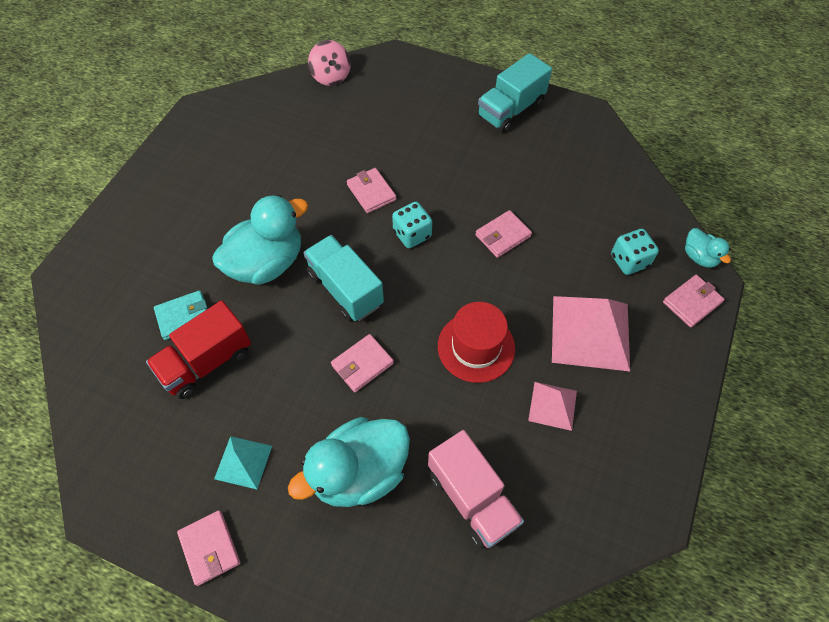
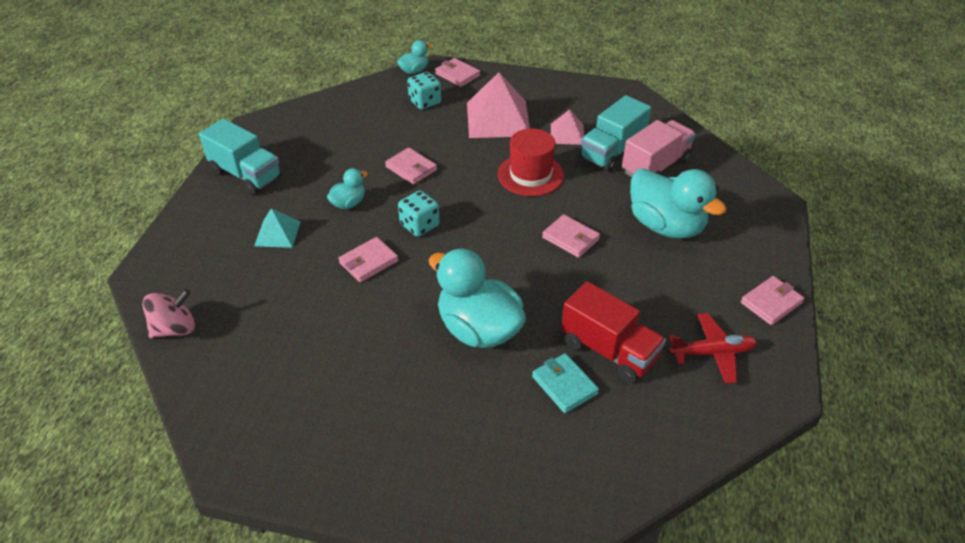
camera: 100 degrees left, 15 degrees down
turquoise pyramid [214,436,272,489] -> turquoise pyramid moved to [254,208,301,248]
turquoise truck [303,235,384,321] -> turquoise truck moved to [580,95,651,172]
none -> turquoise duck [327,168,368,209]
none -> red plane [668,313,758,384]

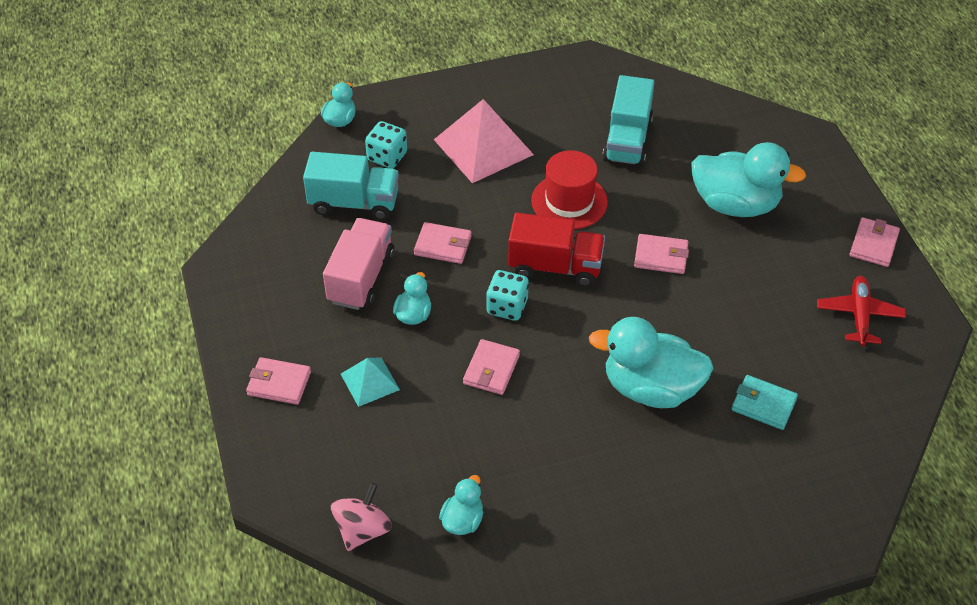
camera: 30 degrees left, 5 degrees up
turquoise truck [199,119,282,194] -> turquoise truck moved to [303,152,399,220]
pink wallet [435,58,480,87] -> pink wallet moved to [246,357,311,405]
pink pyramid [551,109,584,145] -> none
red truck [561,281,666,383] -> red truck moved to [508,213,605,287]
pink truck [622,120,696,177] -> pink truck moved to [323,218,394,310]
red plane [668,313,758,384] -> red plane turned 45 degrees counterclockwise [817,276,906,346]
none -> turquoise duck [439,475,483,535]

